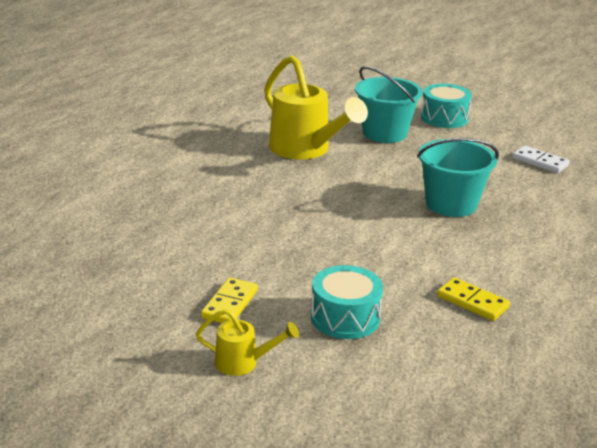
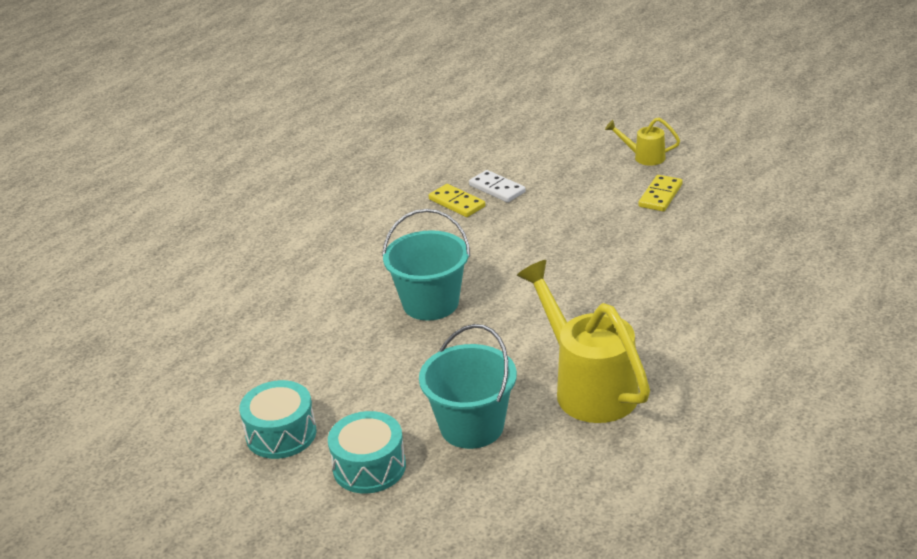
camera: 170 degrees left, 5 degrees up
turquoise drum [311,265,383,339] -> turquoise drum moved to [239,380,316,459]
white domino [512,146,570,173] -> white domino moved to [469,170,526,203]

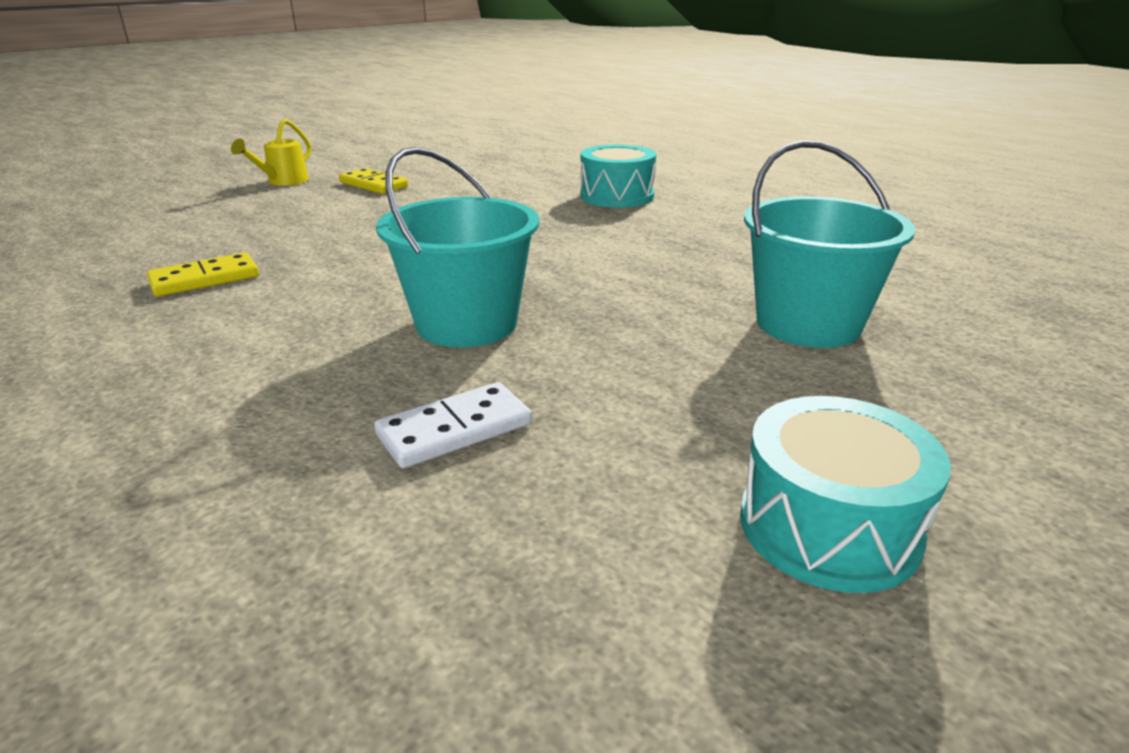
camera: 80 degrees left, 5 degrees down
turquoise drum [328,411,406,494] -> turquoise drum moved to [580,145,656,208]
white domino [469,170,526,203] -> white domino moved to [374,382,532,468]
yellow watering can [517,260,650,423] -> none

